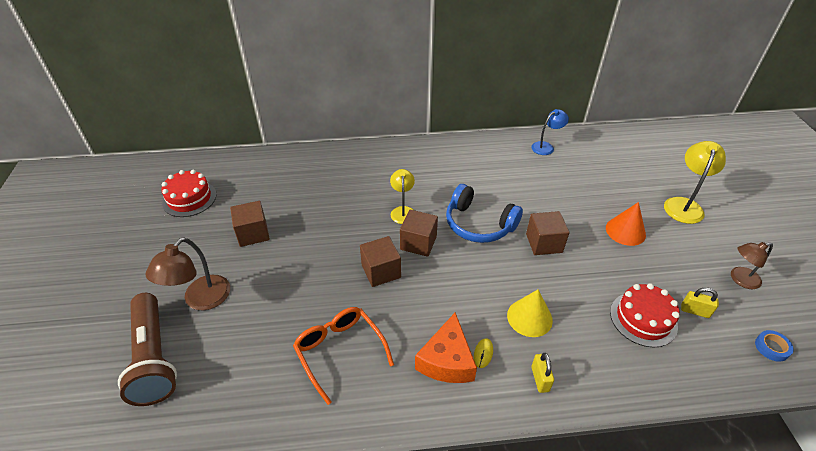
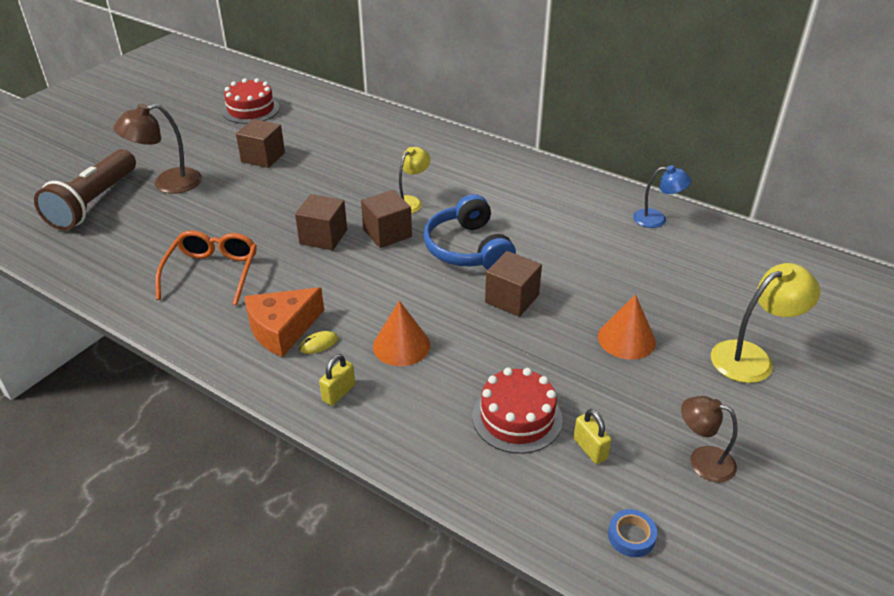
camera: 40 degrees right, 5 degrees down
yellow cone [507,290,553,337] -> orange cone [373,301,430,366]

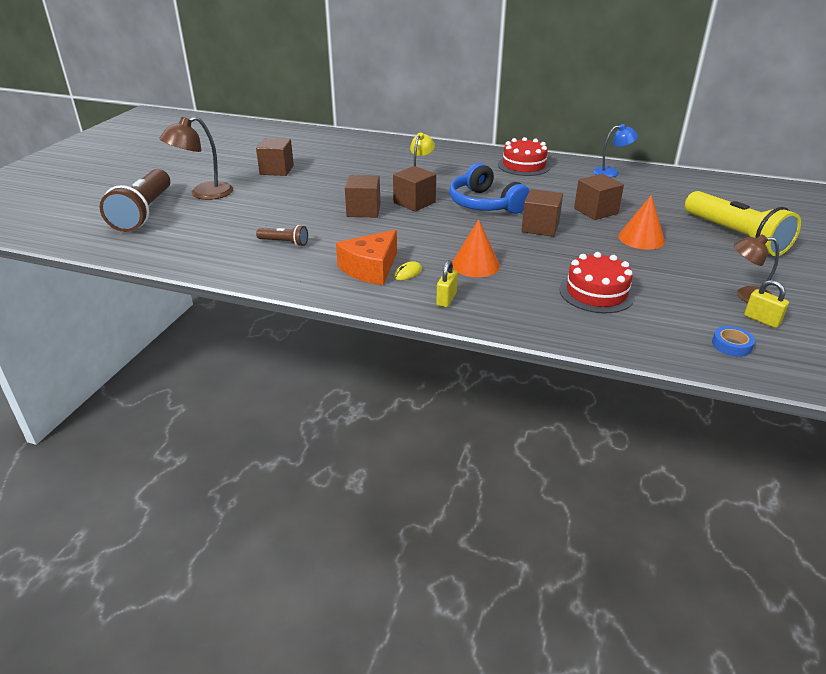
camera: 15 degrees left, 5 degrees down
orange glasses [155,230,257,305] -> brown flashlight [256,225,308,246]
red cake [222,78,280,124] -> red cake moved to [498,137,551,176]
yellow padlock [573,409,612,464] -> yellow padlock moved to [744,280,789,328]
yellow lamp [711,263,820,383] -> yellow flashlight [685,191,801,256]
none -> brown cube [574,174,624,220]

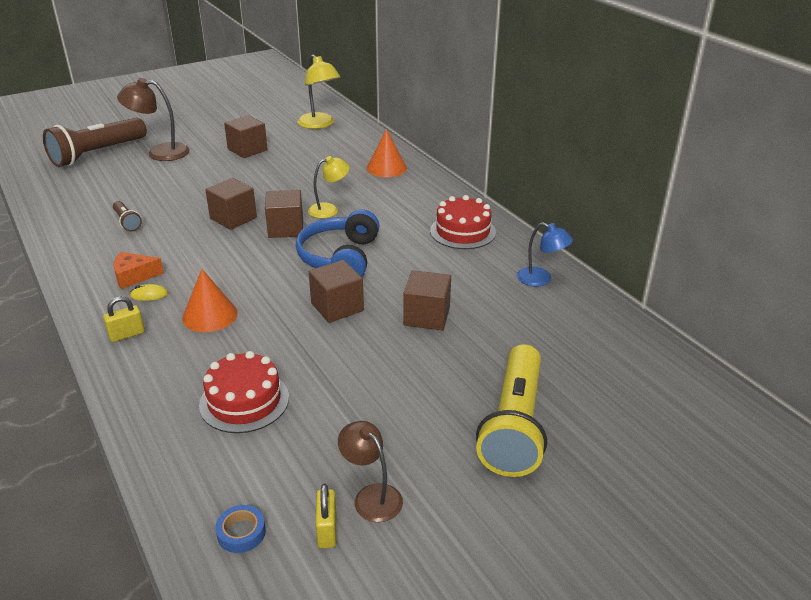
camera: 40 degrees right, 0 degrees up
orange cheese [336,230,397,285] -> orange cheese [113,252,164,289], size x0.66
orange cone [618,195,665,249] -> orange cone moved to [367,129,407,177]
none -> yellow lamp [297,54,340,129]

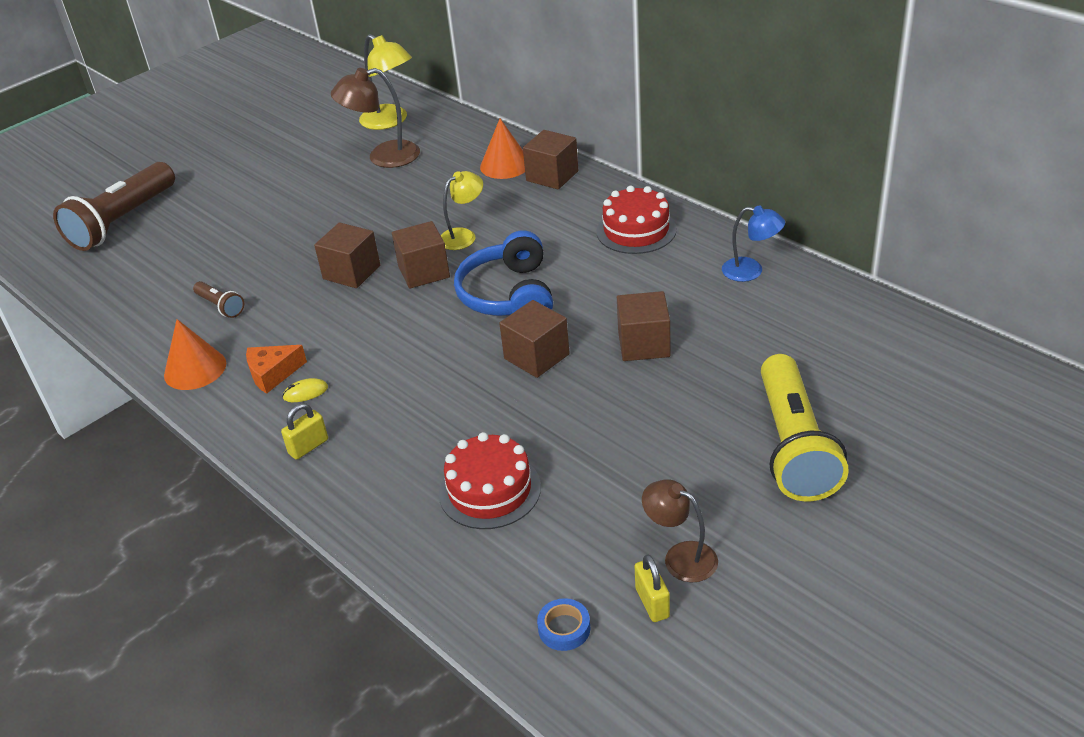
camera: 10 degrees left, 5 degrees up
brown lamp [117,78,190,161] -> brown lamp moved to [331,68,420,168]
orange cone [182,269,238,332] -> orange cone moved to [164,319,226,390]
brown cube [224,115,268,158] -> brown cube moved to [523,130,578,189]

